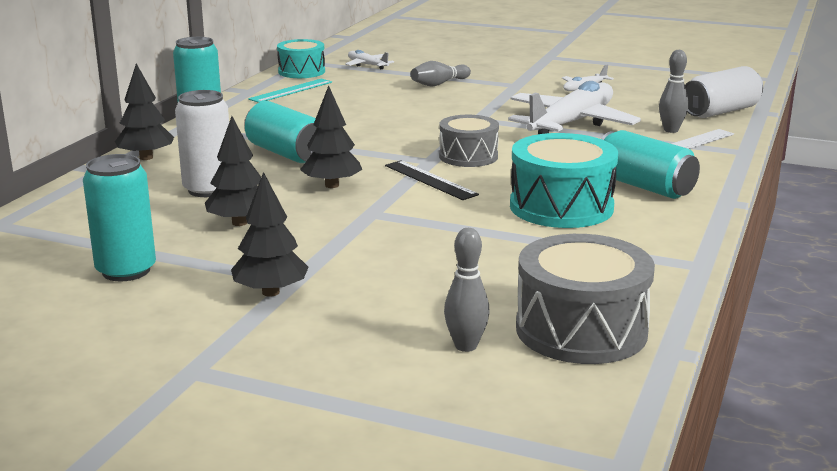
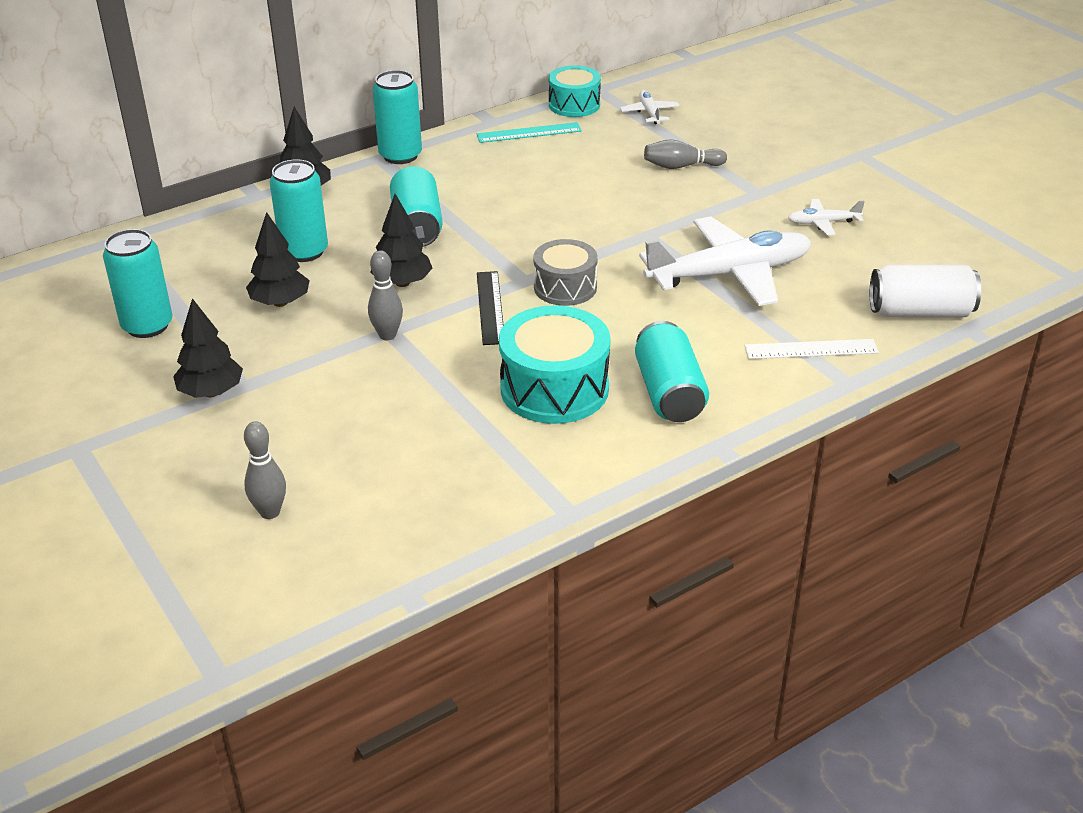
camera: 35 degrees right, 15 degrees up
white can [175,90,229,197] -> turquoise can [269,159,328,262]
grey drum [516,234,655,364] -> none
grey bowling pin [659,50,689,133] -> grey bowling pin moved to [368,250,403,340]

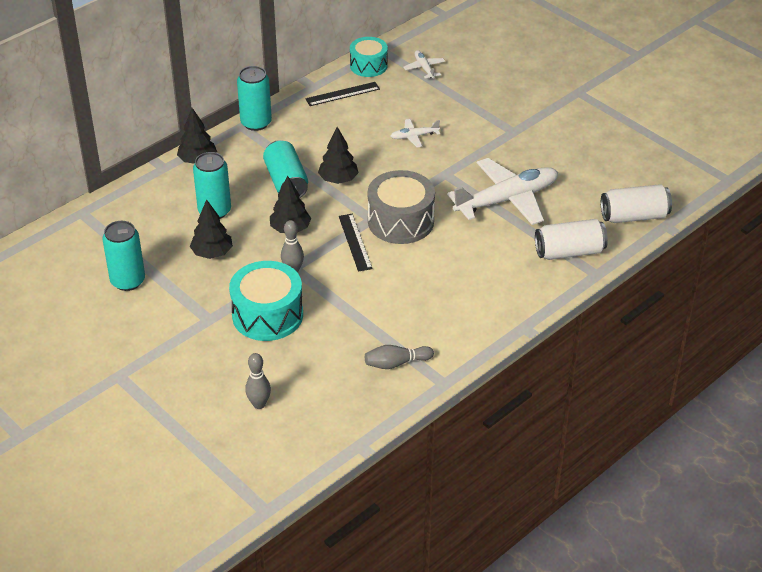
camera: 10 degrees left, 5 degrees up
black tree [173,298,243,398] -> black tree moved to [318,127,359,184]
turquoise ruler [477,122,582,143] -> black ruler [305,82,380,106]
turquoise drum [499,305,610,424] -> turquoise drum moved to [229,261,303,341]
grey drum [533,239,598,306] -> grey drum [368,170,435,244], size x1.56
turquoise can [635,321,709,422] -> none
grey bowling pin [644,139,727,169] -> grey bowling pin moved to [365,345,434,369]
white ruler [744,339,879,359] -> white can [535,219,608,260]
white plane [788,199,865,236] -> white plane moved to [391,119,440,148]

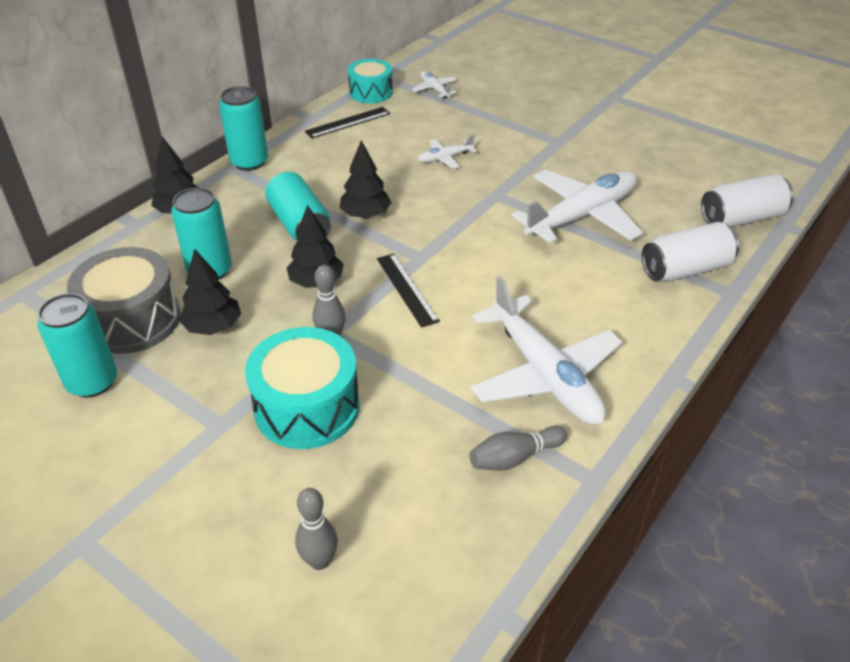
camera: 10 degrees left, 0 degrees up
grey drum [368,170,435,244] -> grey drum moved to [67,247,181,354]
none -> white plane [471,276,622,425]

